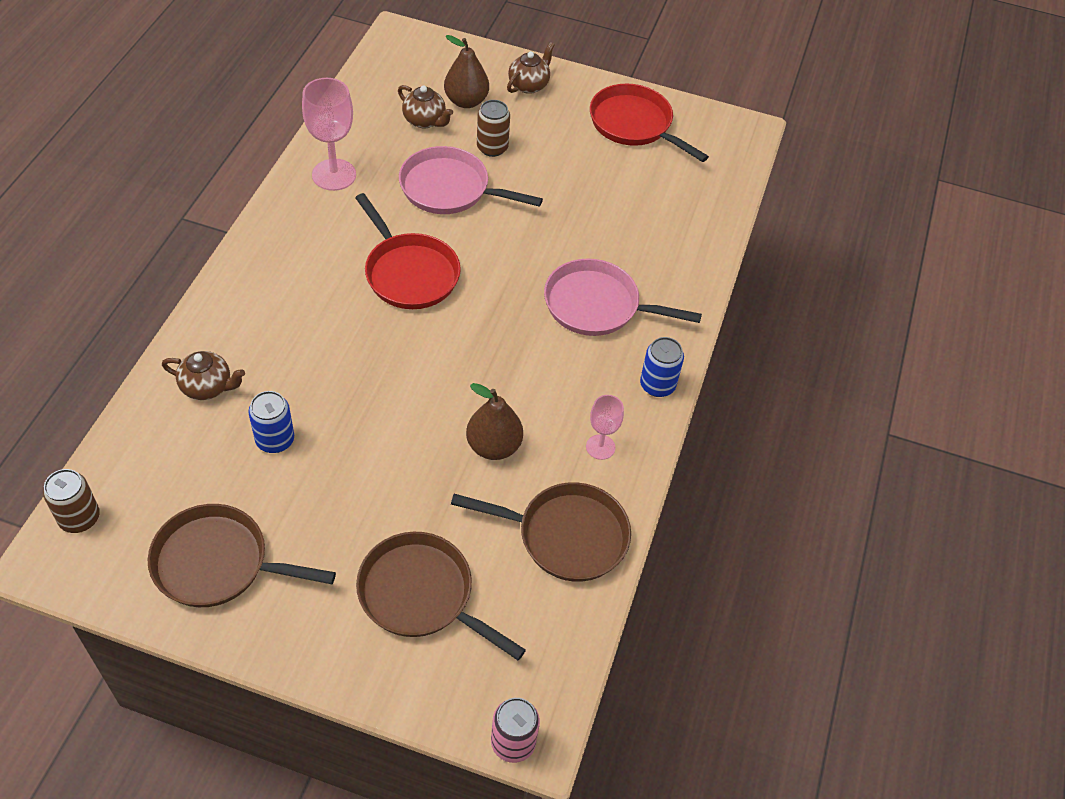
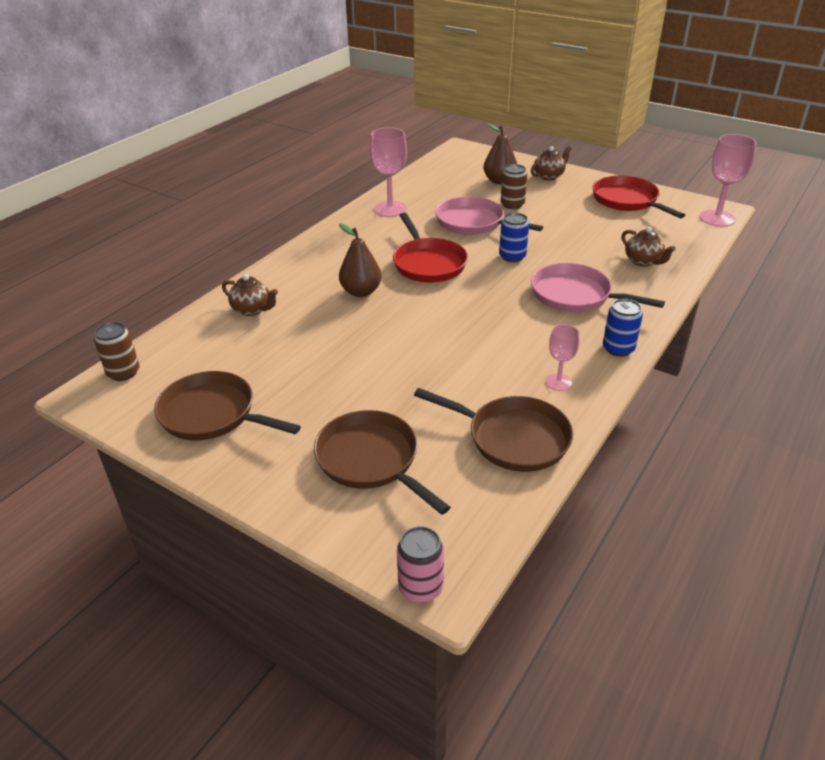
camera: 20 degrees right, 15 degrees down
blue can [248,391,294,453] -> blue can moved to [499,213,529,262]
brown teapot [398,85,453,128] -> brown teapot moved to [622,227,676,267]
brown pear [466,383,523,460] -> brown pear moved to [339,224,382,297]
none -> pink goblet [700,134,756,227]

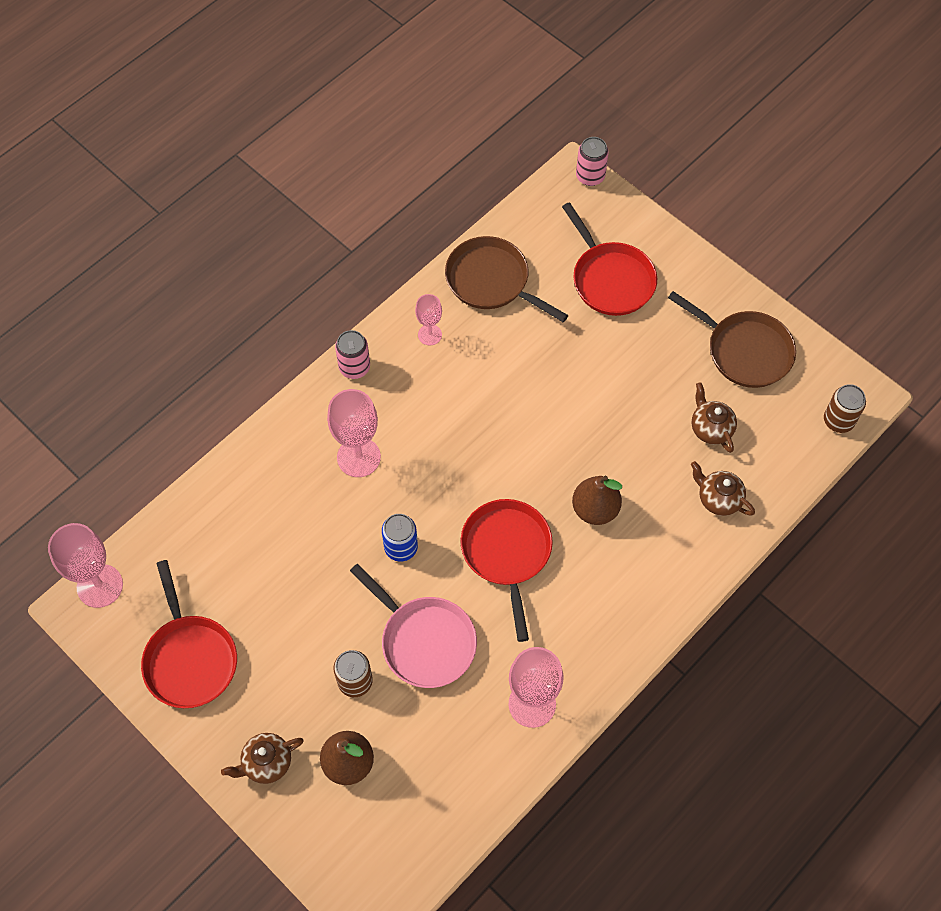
camera: 170 degrees left, 25 degrees up
brown pan [314,410,451,515] -> red pan [562,202,657,316]
pink pan [531,263,665,312] -> pink goblet [327,389,381,477]
blue can [603,299,643,357] -> pink can [335,330,370,379]
brown teapot [622,227,676,267] -> brown teapot moved to [692,382,737,453]

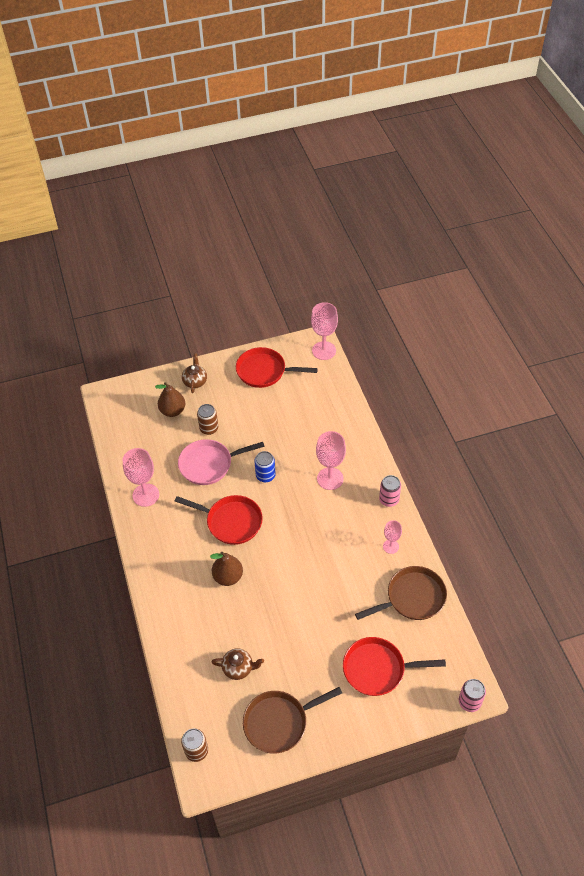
camera: 120 degrees right, 10 degrees down
brown teapot [691,461,755,516] -> none

